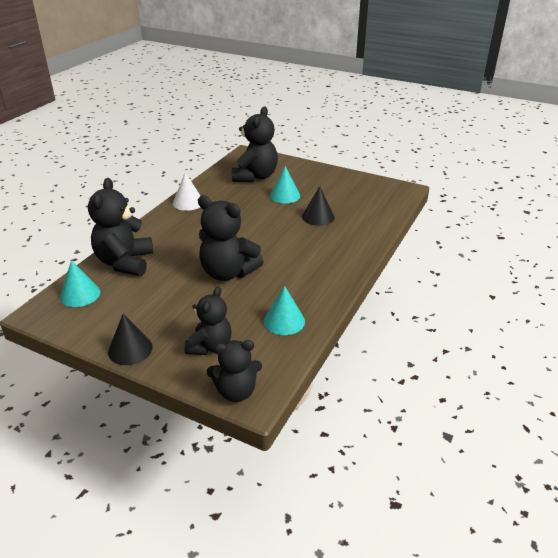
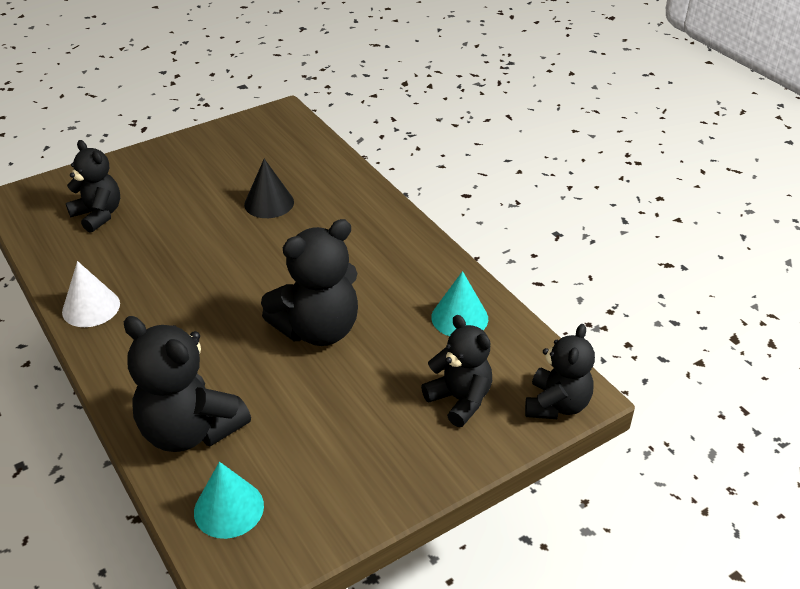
camera: 60 degrees left, 5 degrees up
black cone [108,314,153,365] -> none
black teddy bear [232,106,278,182] -> black teddy bear [66,140,120,233], size x0.66
turquoise cone [270,166,300,203] -> none

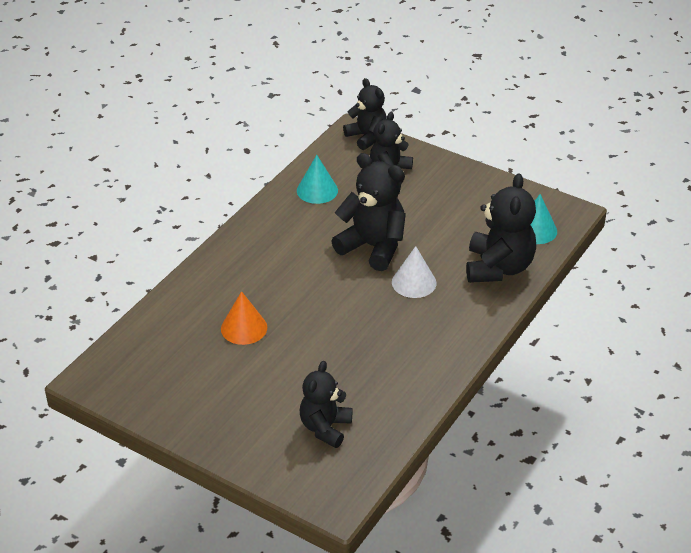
camera: 115 degrees left, 0 degrees up
white cone [62,261,120,327] -> white cone moved to [392,246,437,298]
black cone [244,159,294,218] -> orange cone [221,291,267,345]
black teddy bear [525,324,595,419] -> black teddy bear turned 60 degrees clockwise [343,78,387,150]

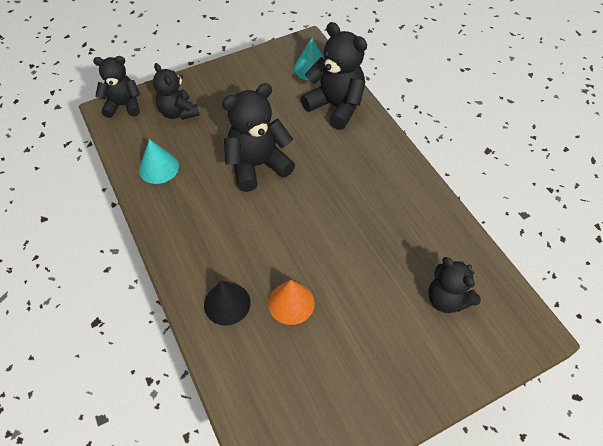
camera: 60 degrees left, 15 degrees up
white cone [392,246,437,298] -> none
none -> black cone [204,280,250,326]

